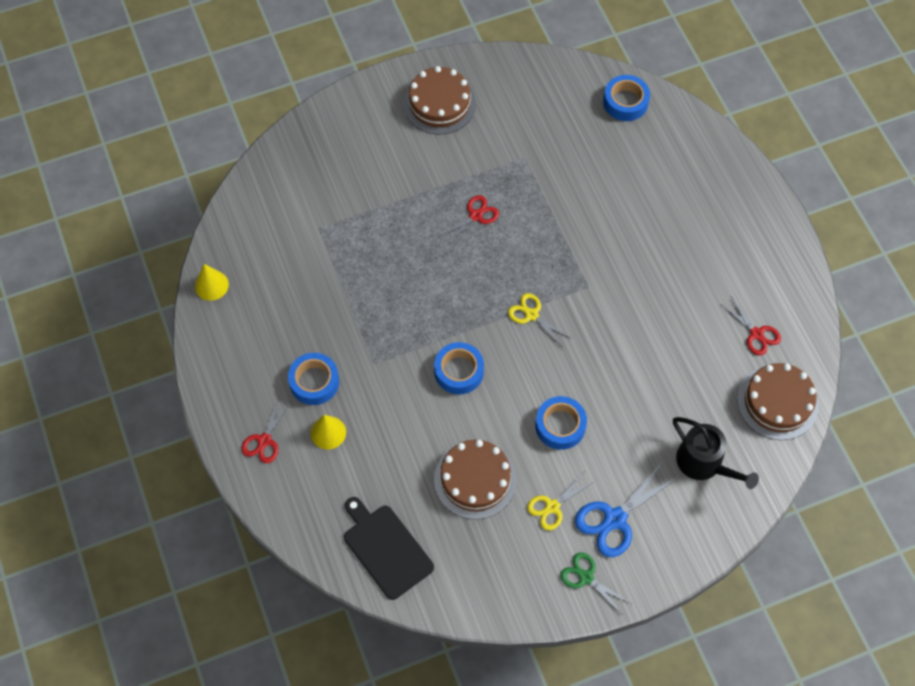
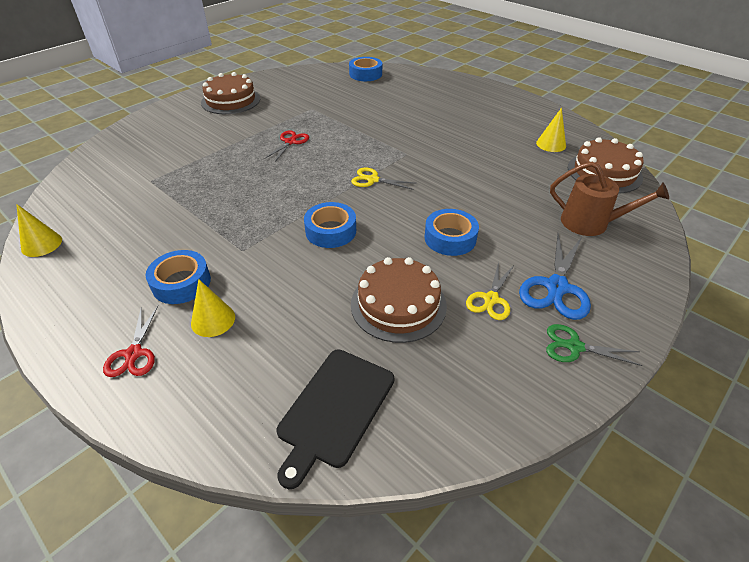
camera: 25 degrees left, 20 degrees down
black cutting board [344,497,434,600] -> black cutting board turned 90 degrees counterclockwise [276,349,394,489]
black watering can [673,417,759,489] -> brown watering can [550,162,669,236]
red scissors [721,297,781,356] -> yellow cone [536,108,566,152]

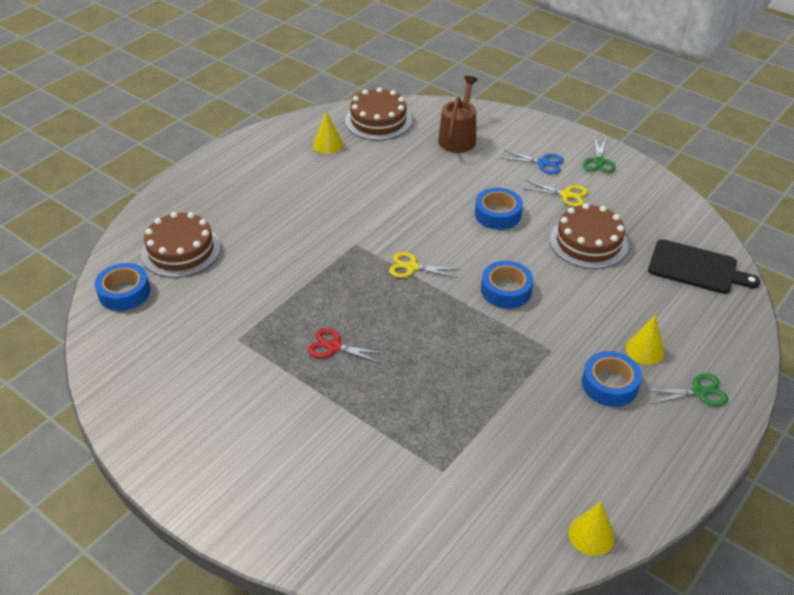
camera: 95 degrees left, 0 degrees up
red scissors [103,306,158,377] -> green scissors [645,373,728,406]
brown cake [201,72,260,114] -> brown cake moved to [141,212,221,278]
yellow scissors [351,168,417,190] -> yellow scissors turned 90 degrees clockwise [389,252,458,278]
blue scissors [519,233,591,320] -> blue scissors [502,150,564,174], size x0.63

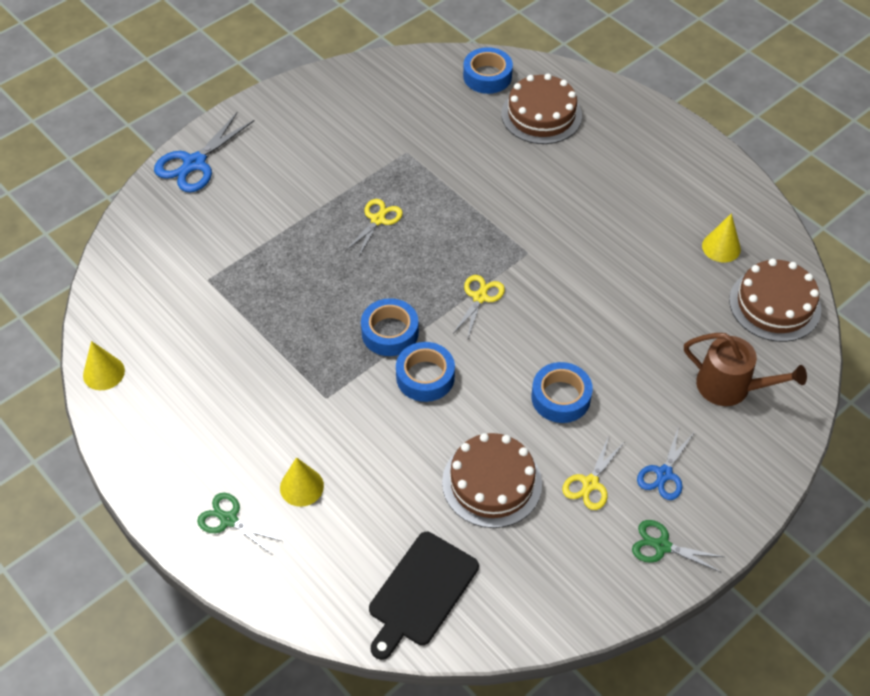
camera: 100 degrees right, 10 degrees up
red scissors [308,328,385,364] -> yellow scissors [345,199,403,256]
blue tape [582,351,642,407] -> blue tape moved to [361,298,419,356]
green scissors [645,373,728,406] -> green scissors turned 120 degrees clockwise [197,493,284,555]
none -> blue scissors [154,112,255,192]

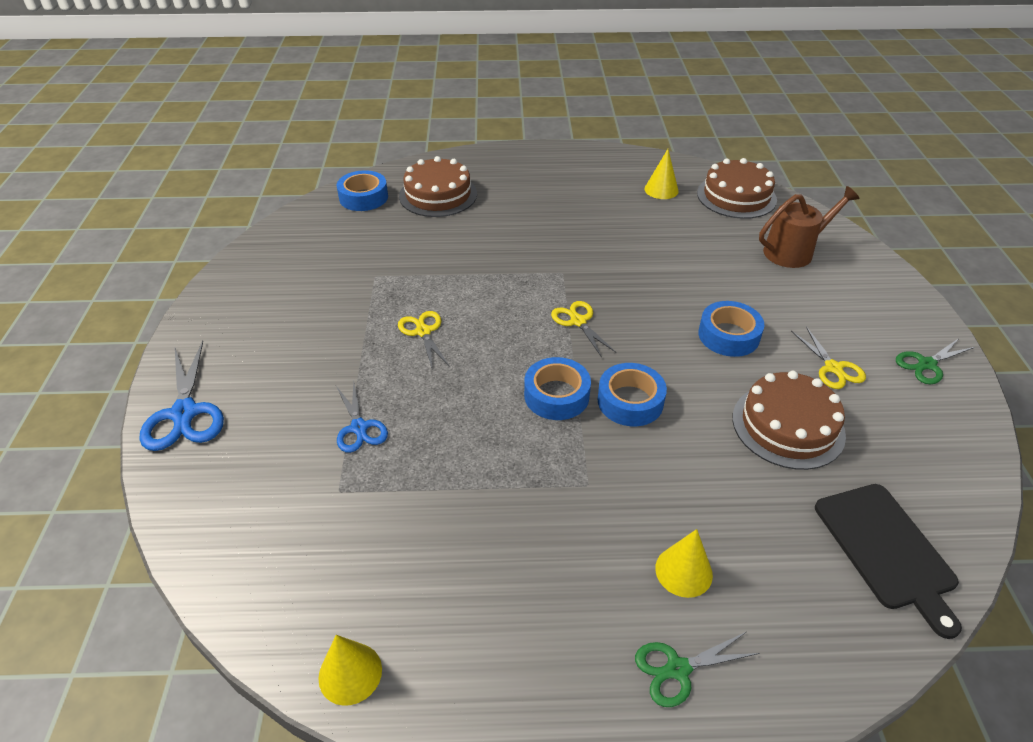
camera: 50 degrees left, 10 degrees down
blue scissors [637,426,694,500] -> blue scissors moved to [336,382,388,453]

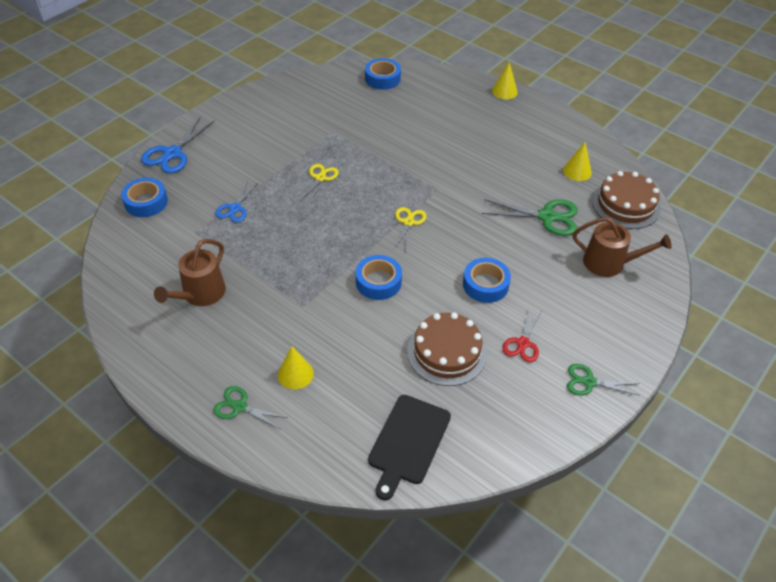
camera: 40 degrees right, 5 degrees up
yellow cone [318,635,382,706] -> yellow cone moved to [492,62,518,100]
brown cake [399,156,477,217] -> none
blue tape [524,357,591,420] -> blue tape moved to [121,178,168,217]
yellow scissors [791,326,866,389] -> red scissors [503,307,542,362]
none -> brown watering can [154,239,226,306]
none -> green scissors [482,199,578,236]

